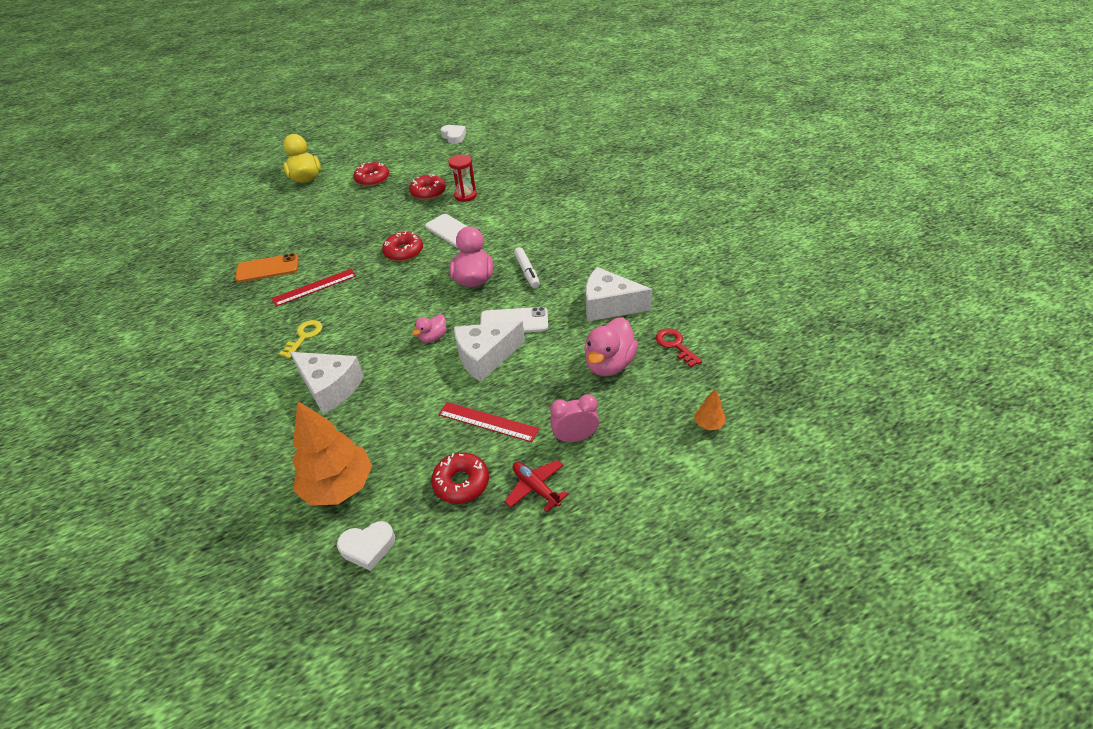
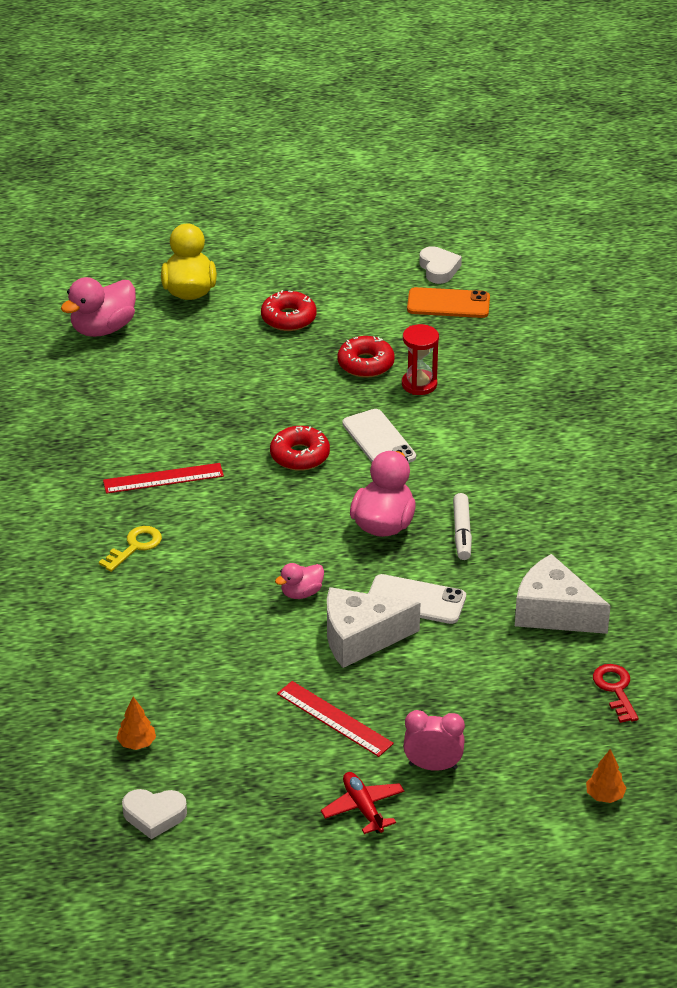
camera: 15 degrees right, 5 degrees down
orange phone [235,253,299,282] -> orange phone moved to [407,287,490,318]
white cheese [290,352,364,414] -> none
orange tree [292,401,372,506] -> orange tree [117,697,156,750], size x0.42
red donut [431,452,489,504] -> none
pink duck [584,317,638,376] -> pink duck moved to [61,277,136,337]

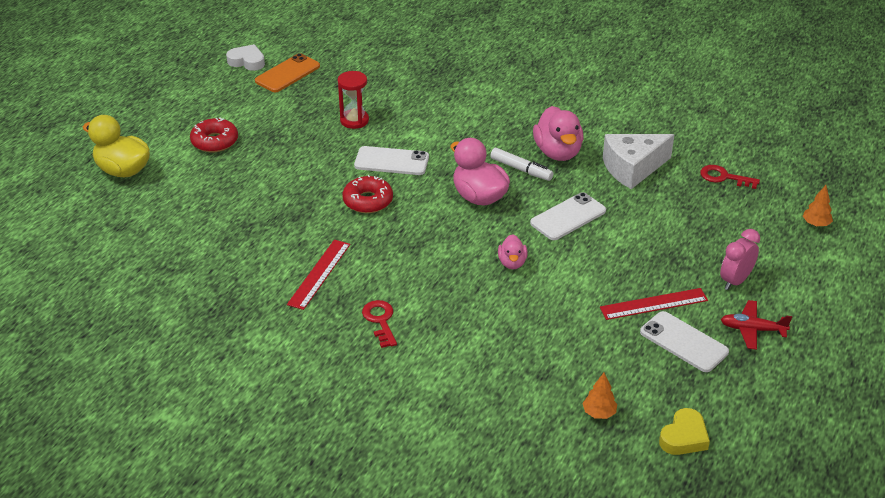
camera: 55 degrees left, 0 degrees up
pink duck [61,277,136,337] -> pink duck moved to [533,106,583,161]
yellow key [99,526,162,572] -> red key [362,300,397,348]
white heart [122,789,187,839] -> yellow heart [659,408,710,455]
white cheese [327,587,420,668] -> none
red donut [337,336,395,378] -> none
none -> white phone [640,311,729,372]

